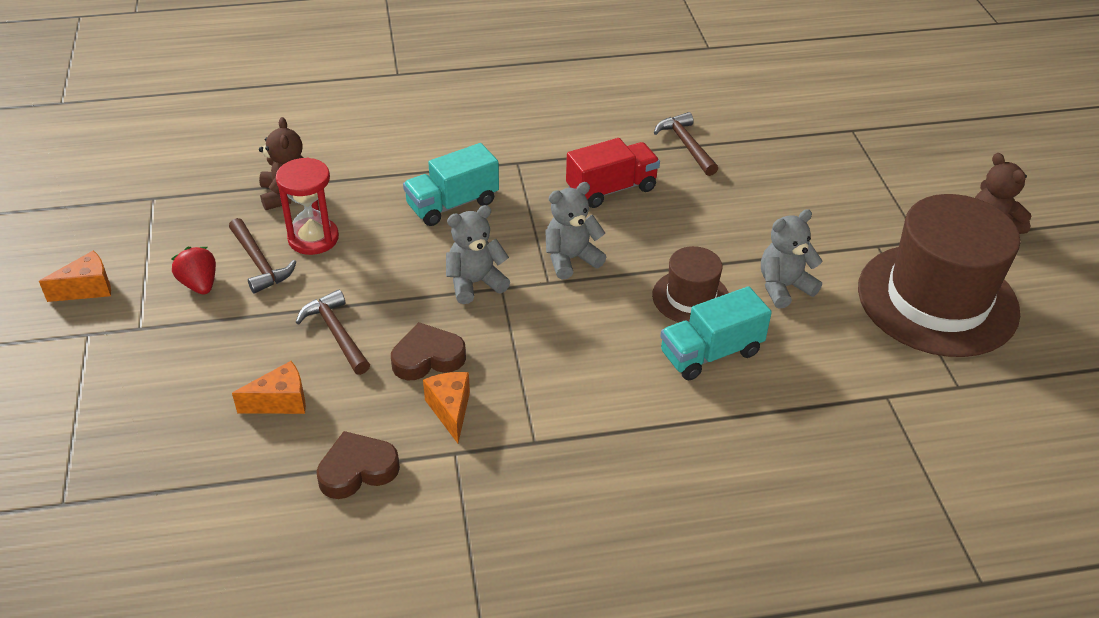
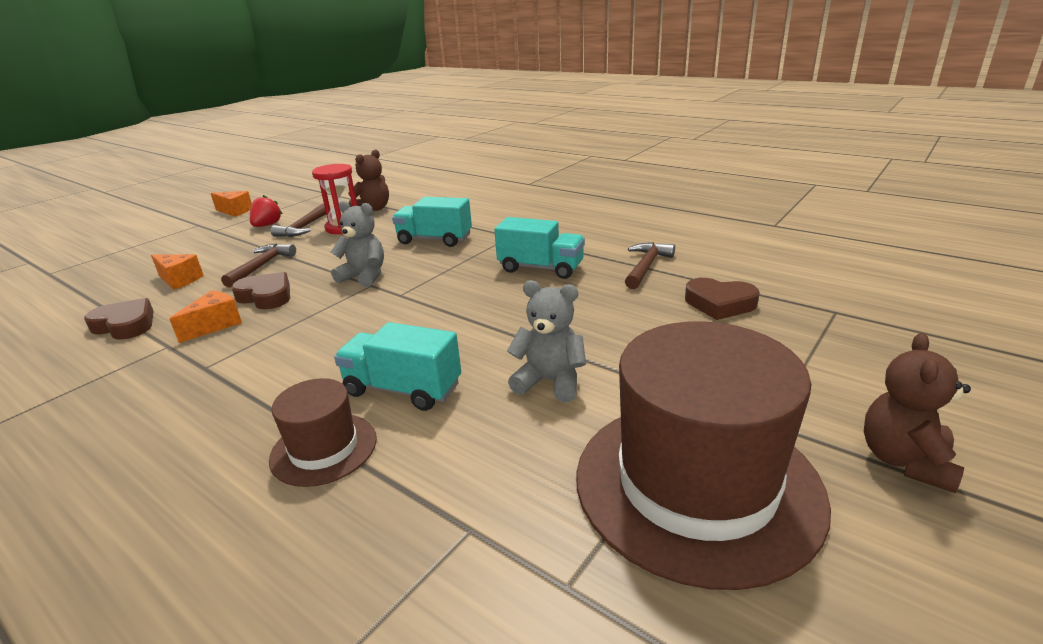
camera: 50 degrees right, 15 degrees down
grey teddy bear [545,182,606,280] -> none
red truck [566,138,660,208] -> turquoise truck [494,217,585,279]
brown hat [652,246,729,322] -> brown hat moved to [269,378,377,487]
none -> brown heart [685,278,760,320]

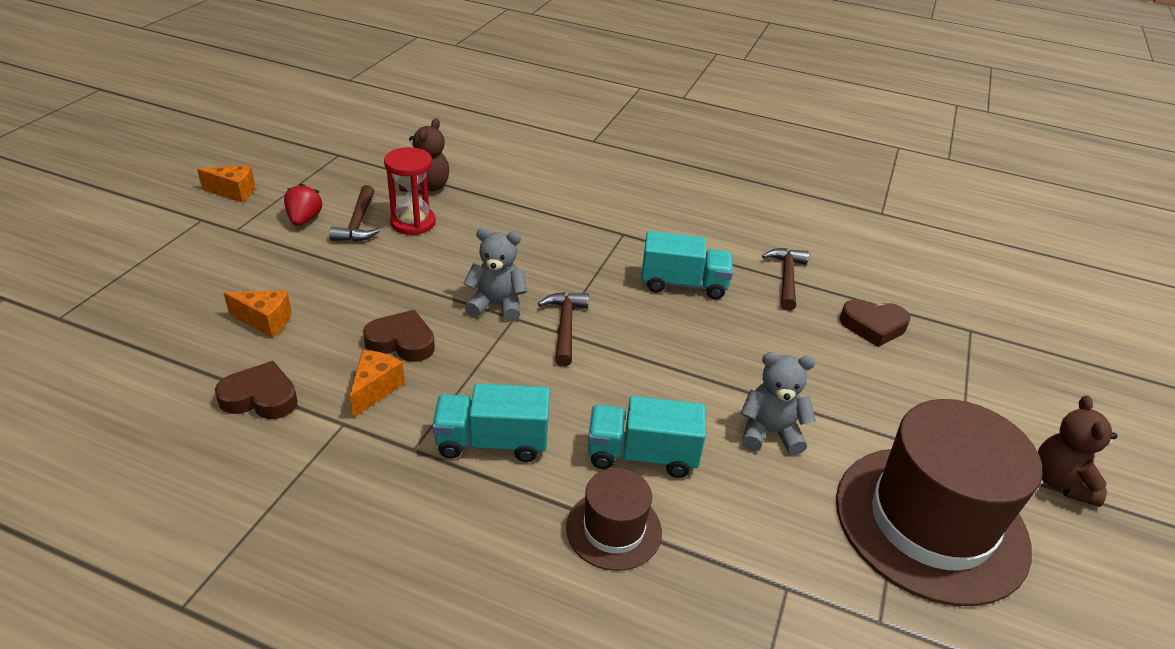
camera: 20 degrees left, 10 degrees up
brown hammer [221,244,296,288] -> brown hammer moved to [538,292,589,367]
turquoise truck [392,197,472,247] -> turquoise truck moved to [432,383,550,462]

